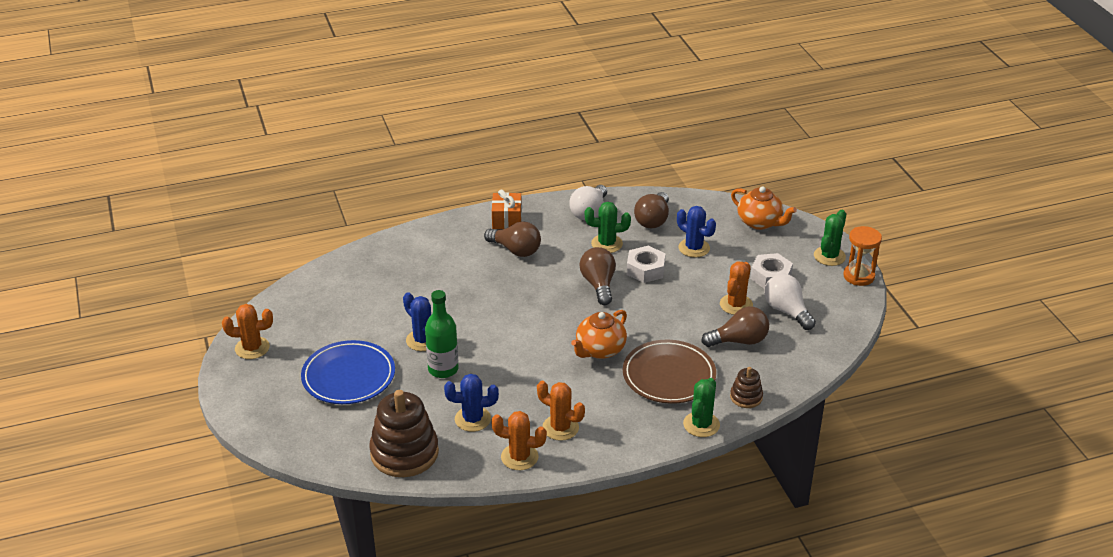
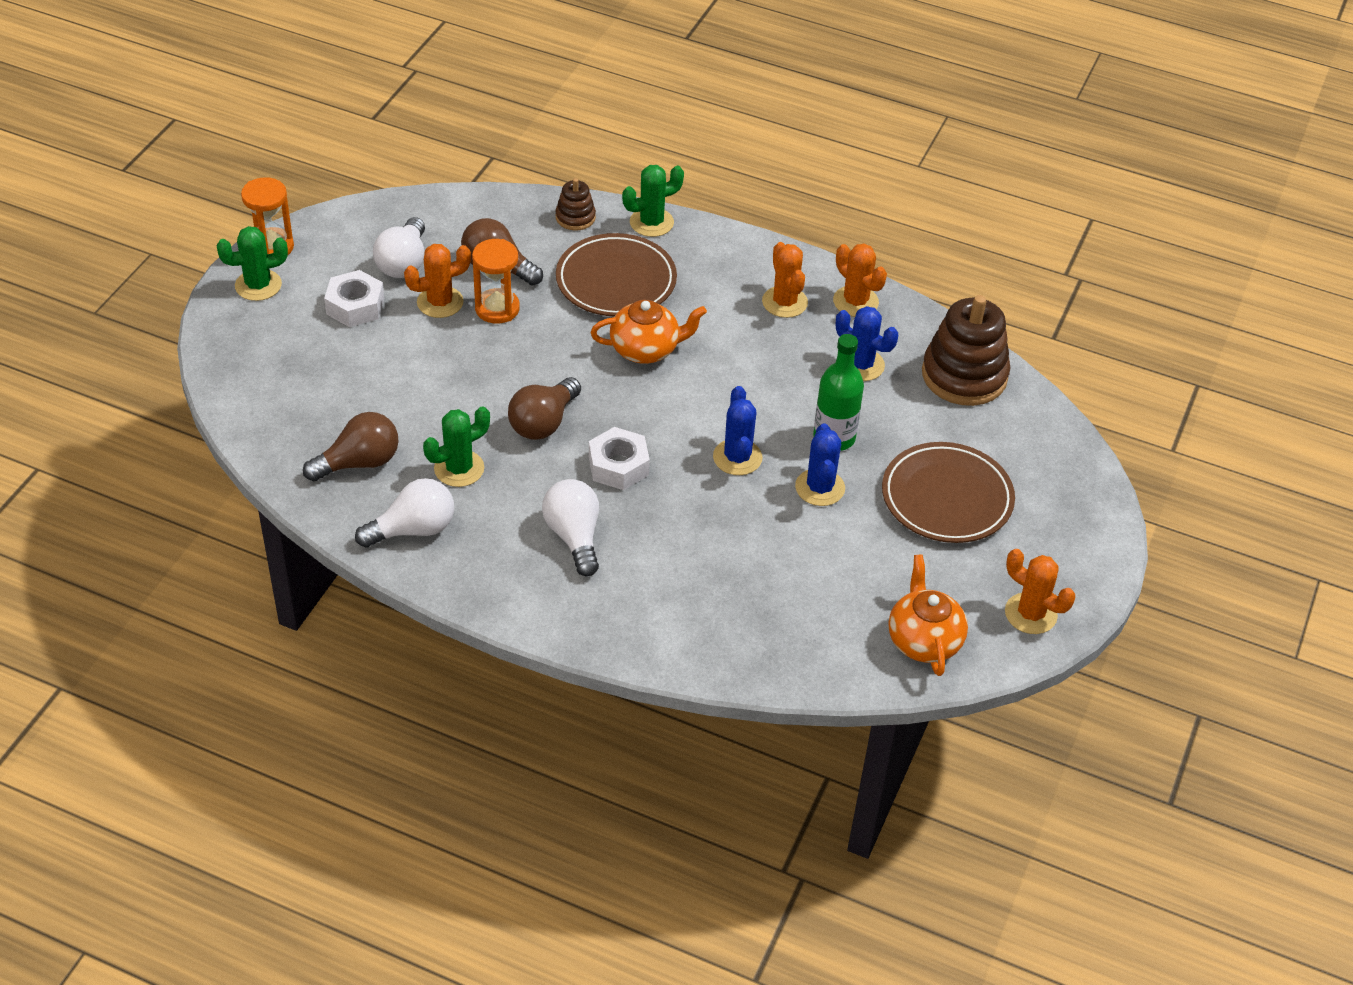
camera: 140 degrees left, 10 degrees up
blue plate [301,340,395,404] -> brown plate [882,442,1015,543]
brown light bulb [484,222,541,257] -> white light bulb [542,479,599,576]
orange gift [492,190,522,229] -> none
green cactus [585,202,631,253] -> green cactus turned 75 degrees counterclockwise [423,406,490,487]
white nut [627,246,666,283] -> white nut moved to [589,427,650,490]
blue cactus [677,206,716,257] -> blue cactus moved to [713,386,762,475]
orange teapot [731,186,797,230] -> orange teapot moved to [888,554,968,676]
none -> orange hourglass [472,239,520,324]

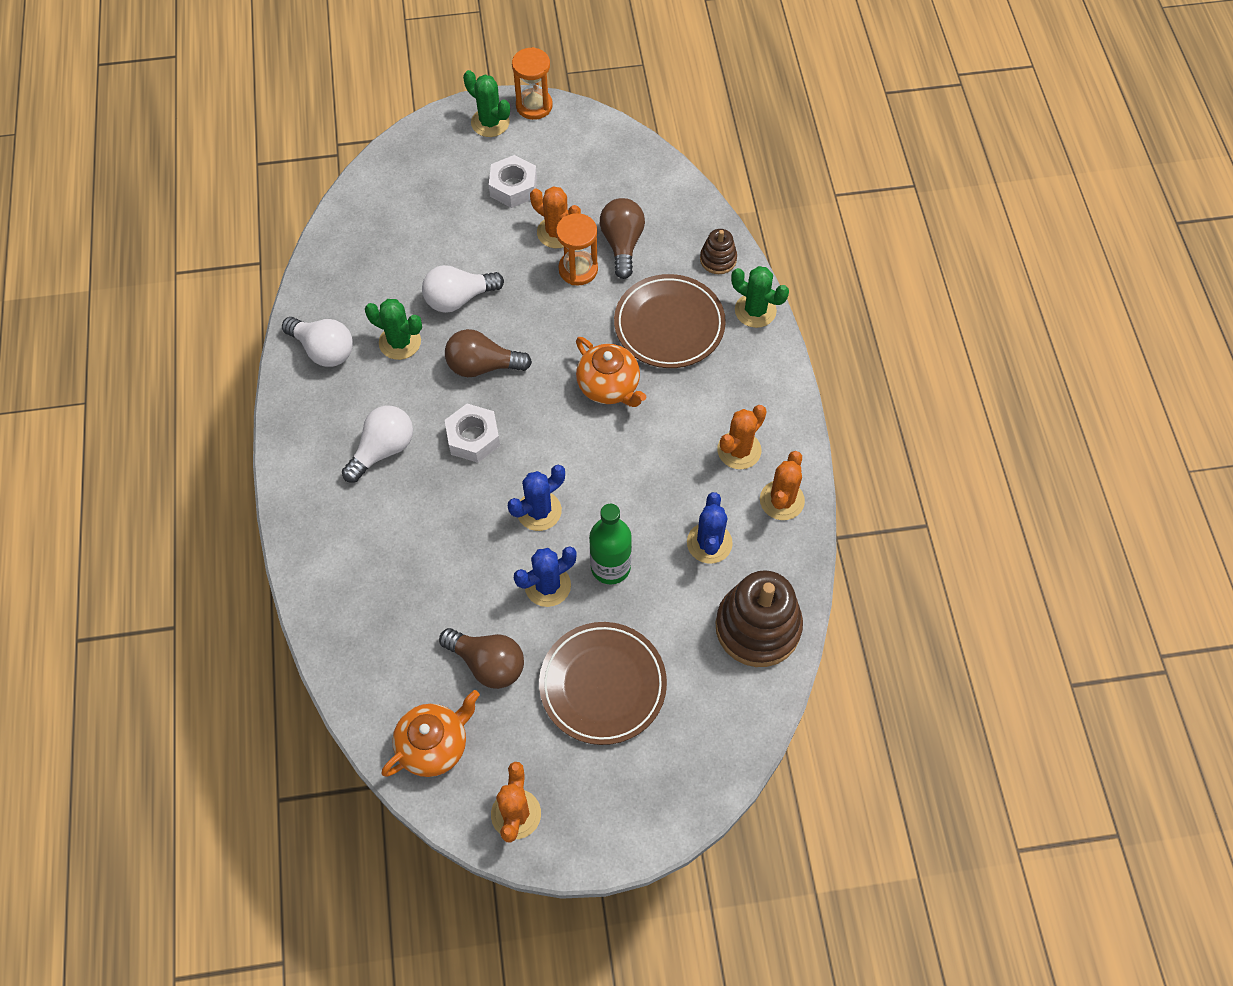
camera: 60 degrees right, 15 degrees up
brown light bulb [303,412,399,481] -> brown light bulb moved to [439,628,524,689]
white light bulb [373,217,425,278] -> white light bulb moved to [422,265,504,313]

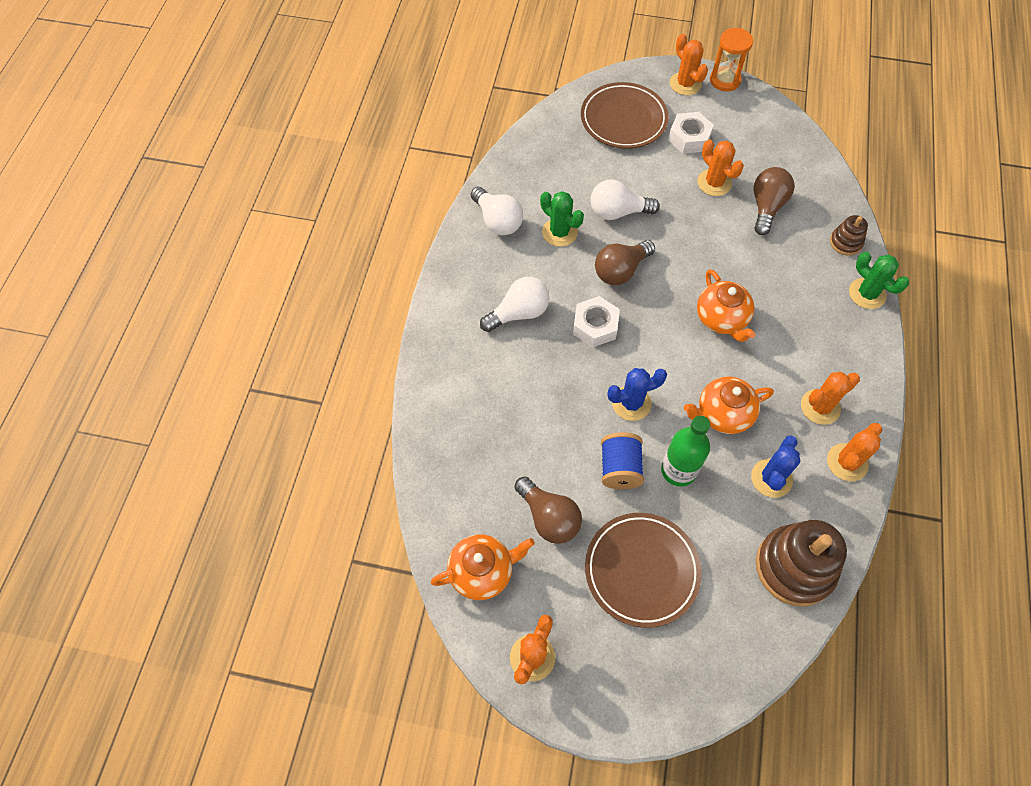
camera: 20 degrees right, 0 degrees up
brown light bulb [445,329,532,377] -> brown light bulb turned 60 degrees counterclockwise [595,240,655,285]
green cactus [463,70,510,137] -> orange cactus [670,34,708,95]
blue cactus [514,547,577,607] -> blue spool [601,432,644,489]
orange hourglass [556,213,598,285] -> none
brown plate [614,274,726,368] -> brown plate moved to [581,82,669,149]
none -> orange teapot [684,376,774,434]

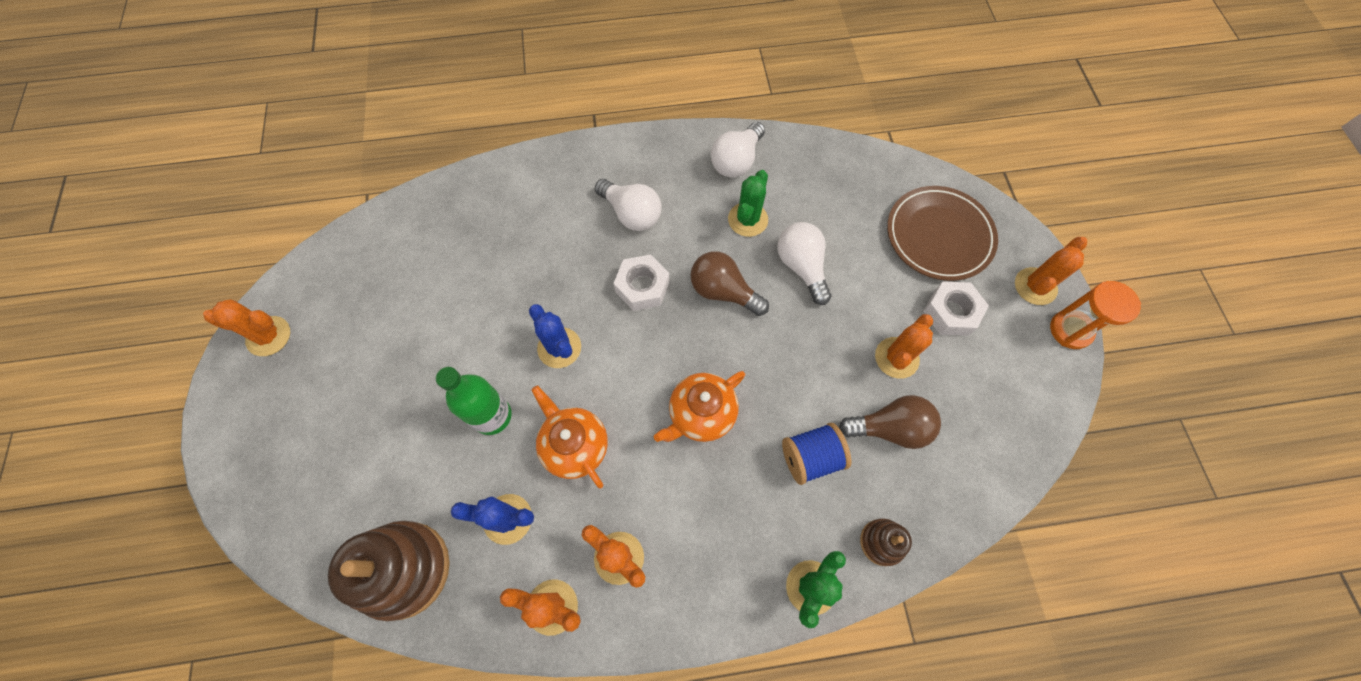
camera: 70 degrees right, 5 degrees up
orange teapot [431,534,535,600] -> none
brown light bulb [515,476,582,544] -> none
brown plate [585,513,702,628] -> none
blue spool [601,432,644,489] -> blue spool moved to [782,423,851,485]

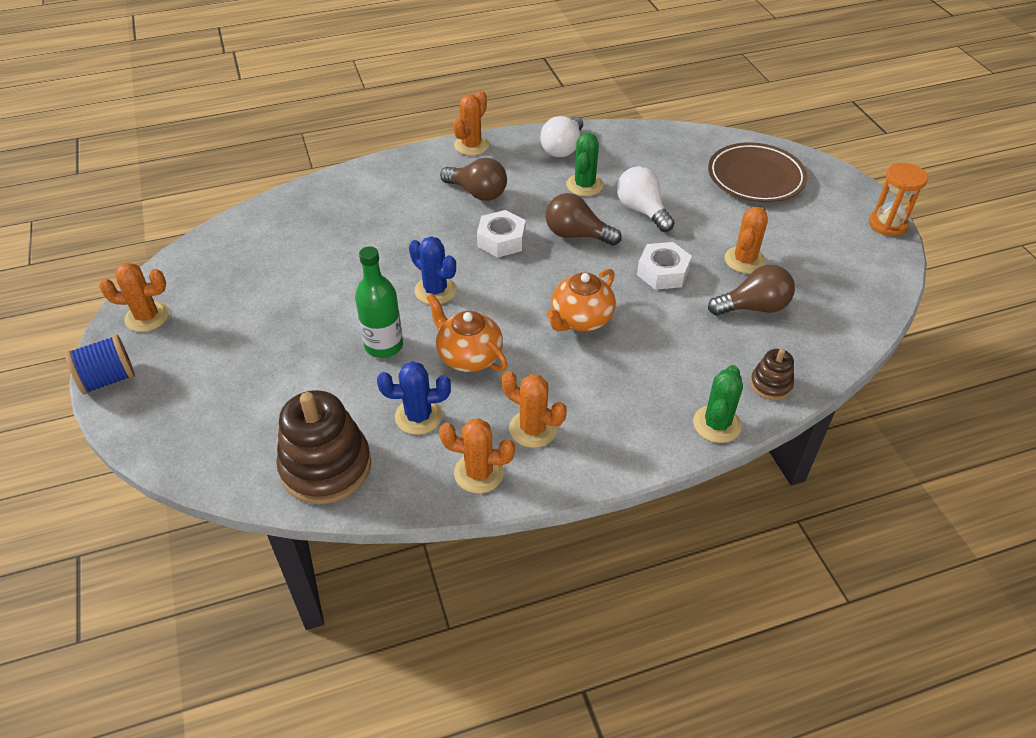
camera: 10 degrees left, 20 degrees down
white light bulb [595,179,662,231] -> brown light bulb [440,158,507,201]
blue spool [782,423,851,485] -> blue spool moved to [65,335,135,395]
white nut [923,281,989,336] -> white nut moved to [637,242,692,290]
orange cactus [1015,237,1087,305] -> orange cactus moved to [453,90,489,156]

